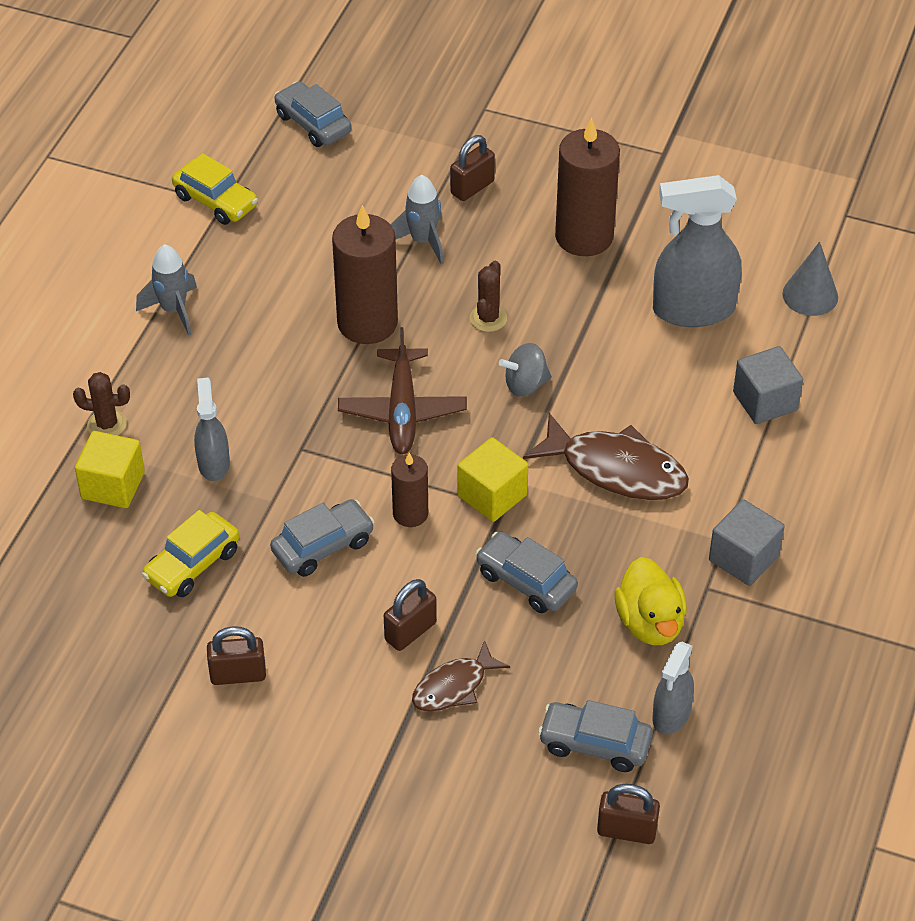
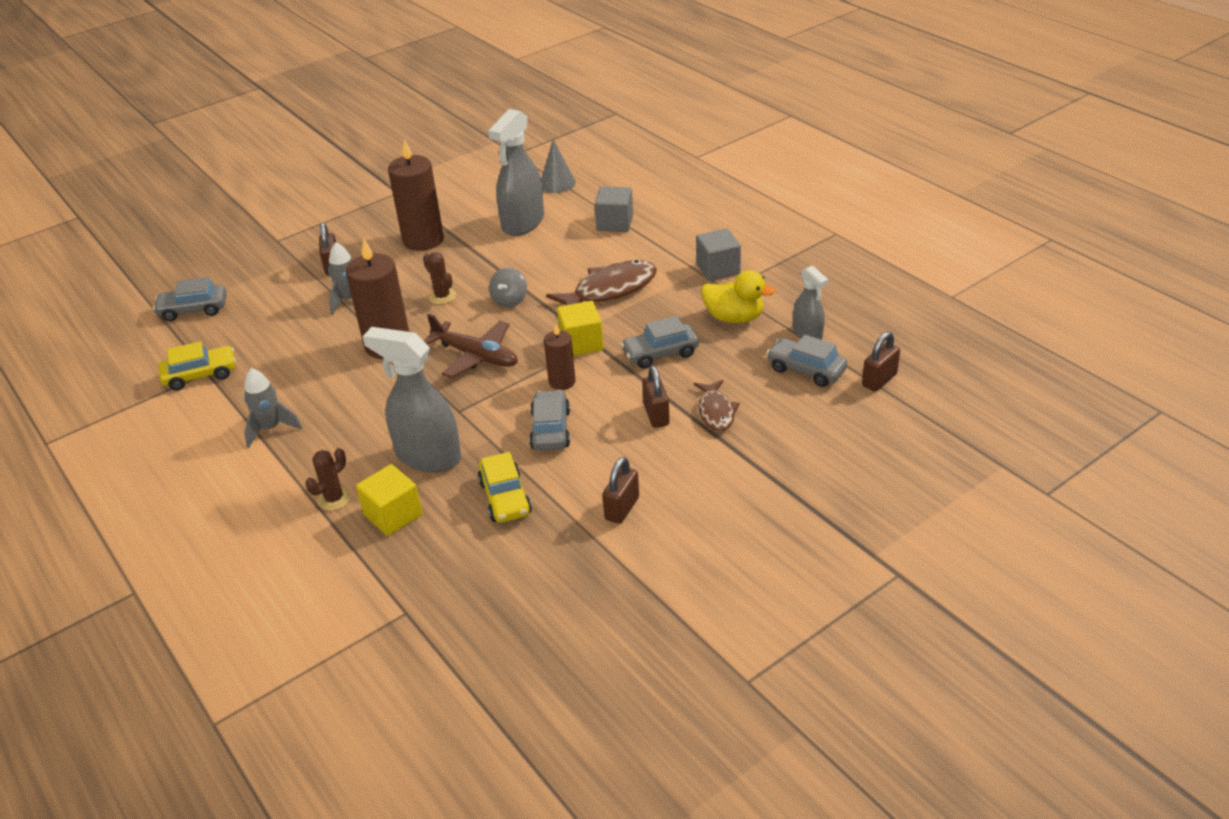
camera: 55 degrees left, 10 degrees down
grey spray bottle [194,378,230,481] -> grey spray bottle [362,327,461,472], size x1.79
grey car [538,700,652,772] -> grey car turned 75 degrees clockwise [767,335,847,387]

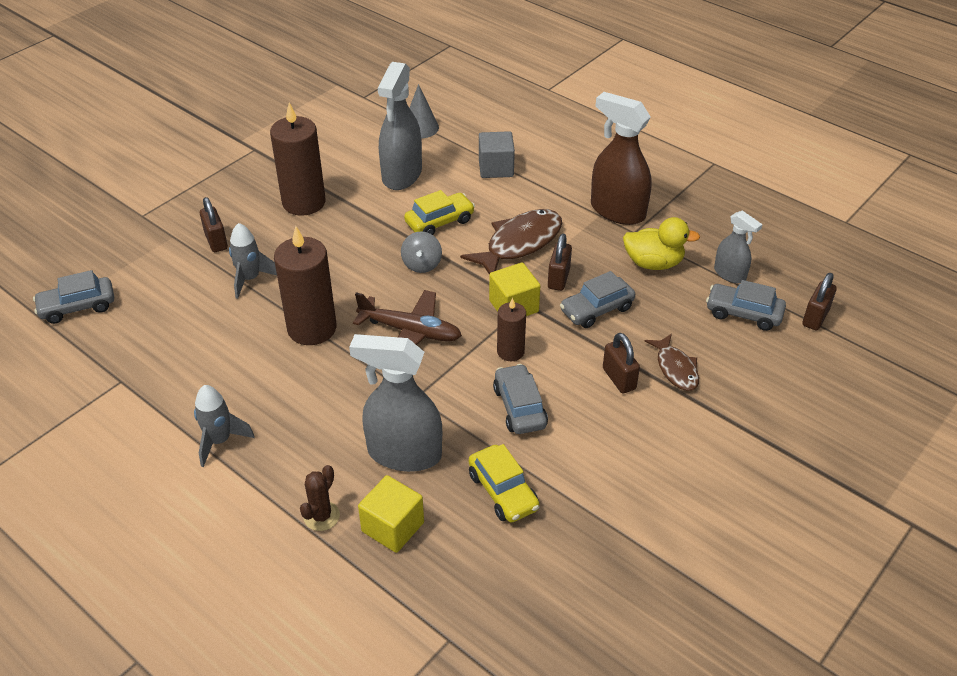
camera: 15 degrees left, 5 degrees up
yellow car [159,341,236,391] -> yellow car moved to [404,190,475,235]
brown cactus [423,252,456,304] -> none
brown padlock [602,457,639,524] -> brown padlock moved to [548,234,572,291]
grey cube [696,228,741,281] -> brown spray bottle [591,92,652,225]

